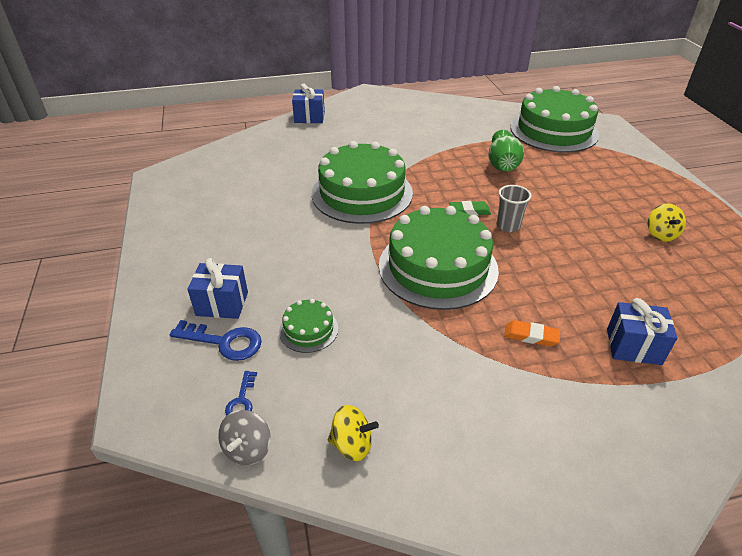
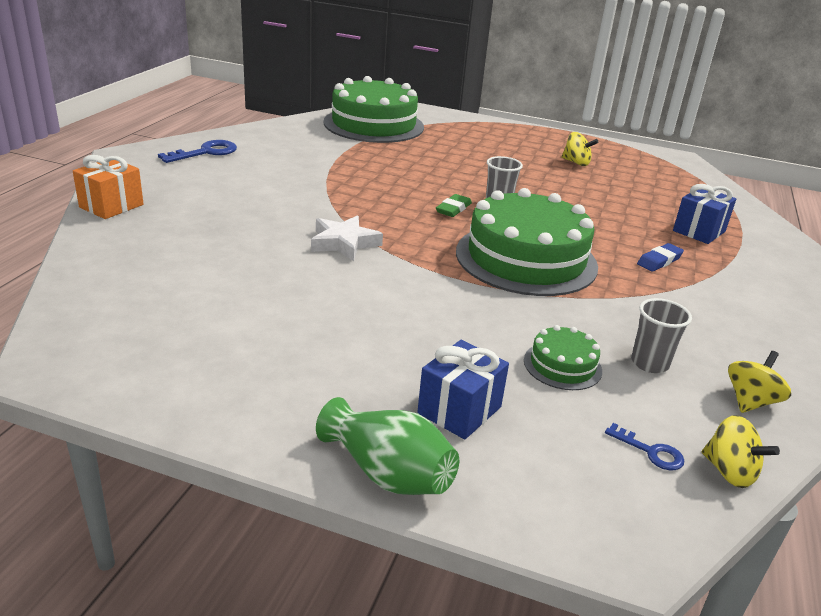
camera: 60 degrees left, 10 degrees down
blue key [169,320,262,361] -> blue key moved to [158,140,237,163]
grey spinning top [218,410,271,465] -> yellow spinning top [702,415,780,488]
blue gift [292,84,325,123] -> orange gift [73,155,144,219]
green cake [312,141,413,224] -> white star [311,215,383,261]
green vase [488,130,524,172] -> green vase moved to [316,397,459,495]
orange eraser [504,320,560,346] -> blue eraser [637,243,684,272]
none -> grey cup [631,298,692,373]

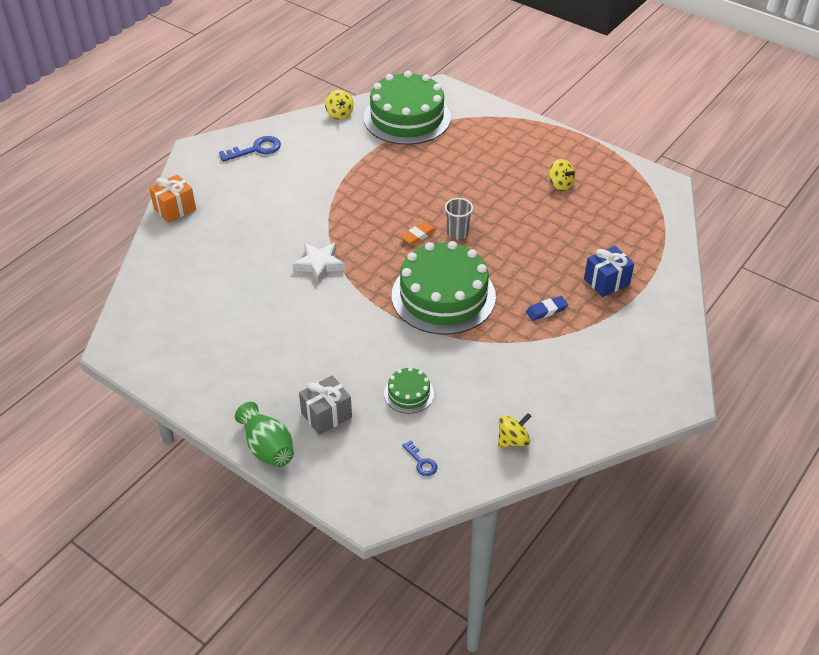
camera: 20 degrees right, 15 degrees up
blue gift [417,340,509,439] -> grey gift [299,375,352,435]
green eraser [436,194,472,217] -> orange eraser [401,222,436,245]
grey cup [631,298,692,373] -> none
yellow spinning top [702,415,780,488] -> yellow spinning top moved to [325,89,354,120]

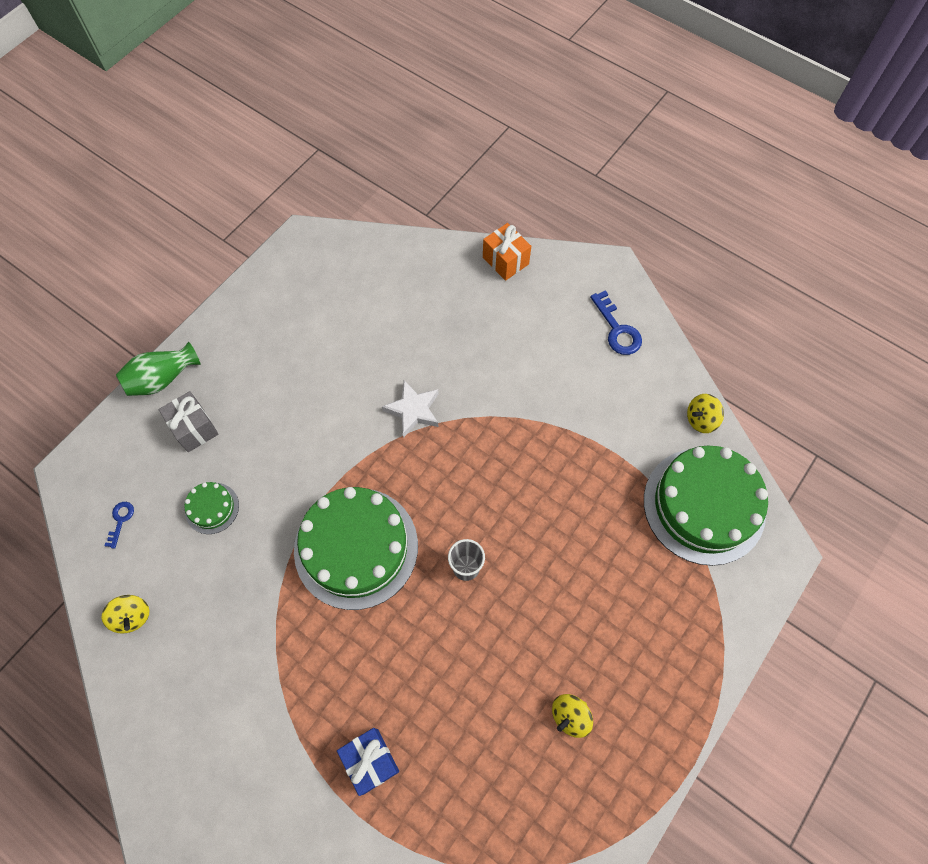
camera: 90 degrees right, 20 degrees up
orange eraser [401,222,436,245] -> none
blue key [402,440,437,476] -> blue key turned 135 degrees clockwise [104,502,134,549]
blue eraser [526,296,568,321] -> none

